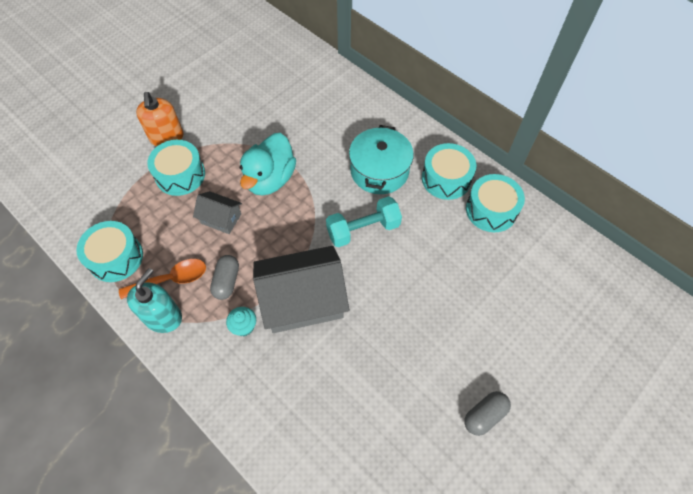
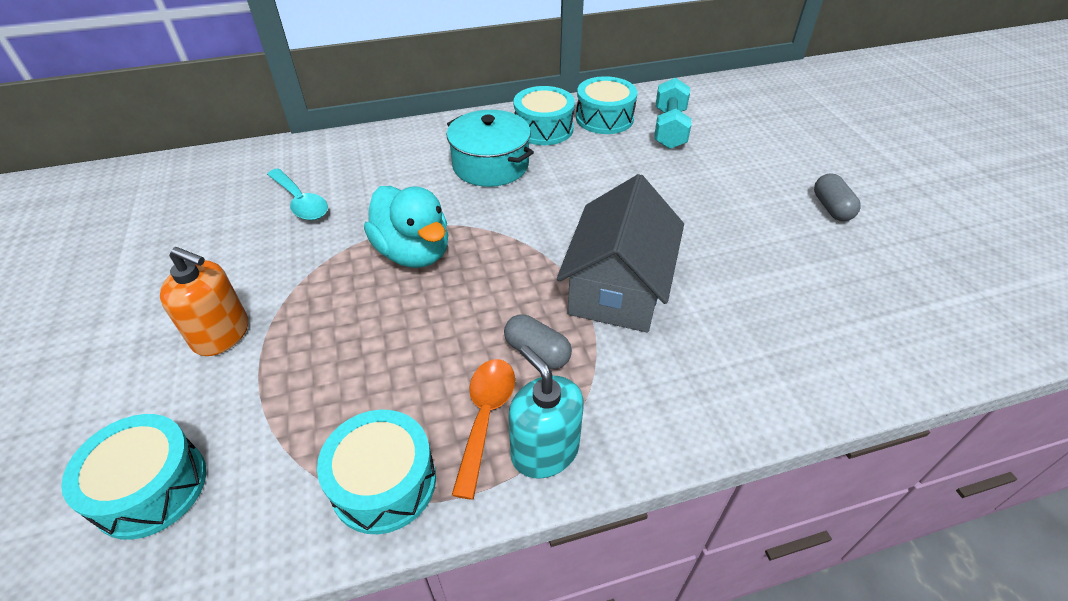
camera: 60 degrees left, 15 degrees down
turquoise drum [147,140,205,196] -> turquoise drum moved to [61,414,206,540]
grey house [193,191,242,234] -> none
turquoise cupcake [226,307,256,336] -> none
turquoise dumbbell [326,196,402,247] -> turquoise dumbbell moved to [654,78,691,149]
none -> turquoise spoon [267,168,328,220]

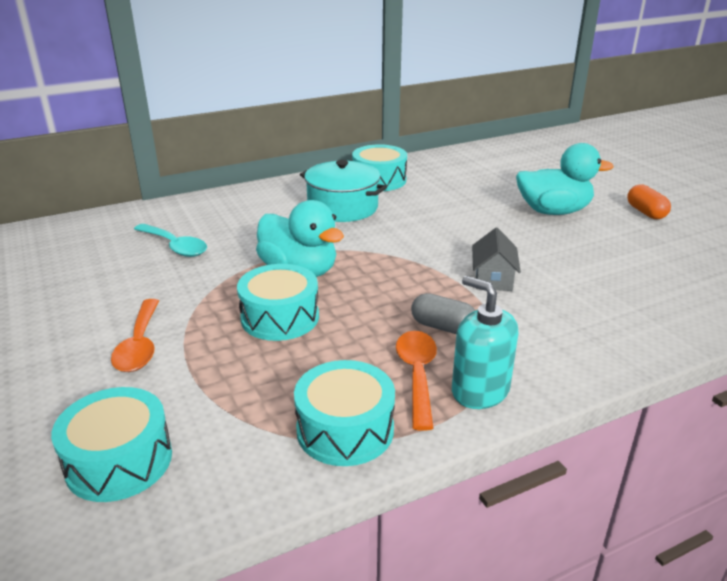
camera: 10 degrees left, 15 degrees down
orange soap dispenser [160,247,248,356] -> orange spoon [111,299,159,372]
grey house [557,174,684,332] -> grey house [472,228,521,291], size x0.50
turquoise drum [576,76,638,134] -> turquoise drum moved to [237,264,319,341]
turquoise dumbbell [654,78,691,149] -> none
grey capsule [814,173,861,221] -> orange capsule [627,184,671,219]
none -> turquoise duck [516,143,613,215]

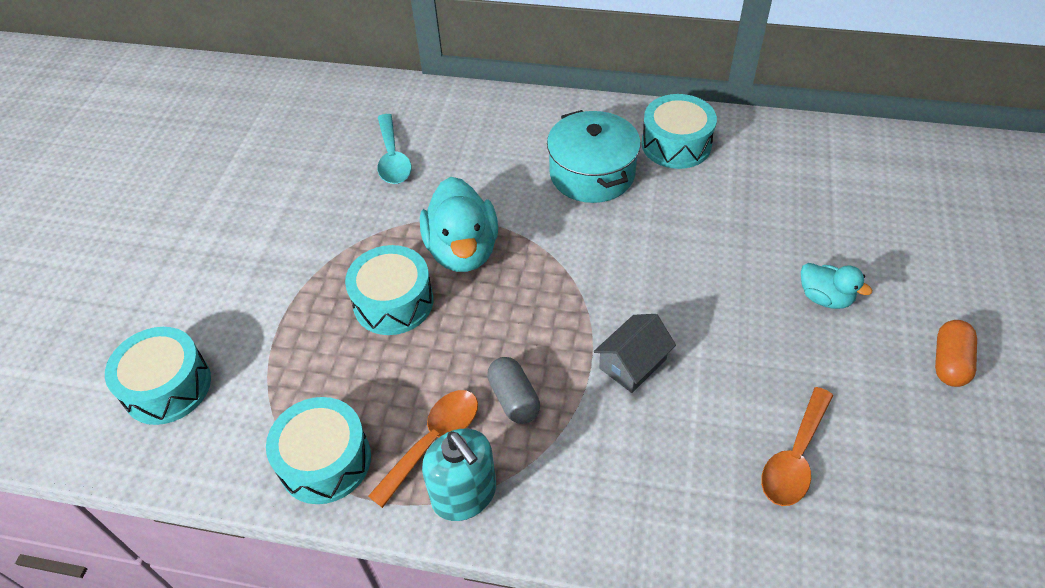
camera: 40 degrees right, 20 degrees up
orange spoon [111,299,159,372] -> orange spoon moved to [761,387,833,506]
turquoise soap dispenser [452,276,518,409] -> turquoise soap dispenser turned 150 degrees clockwise [422,429,496,521]
turquoise duck [516,143,613,215] -> turquoise duck [801,263,872,309], size x0.55

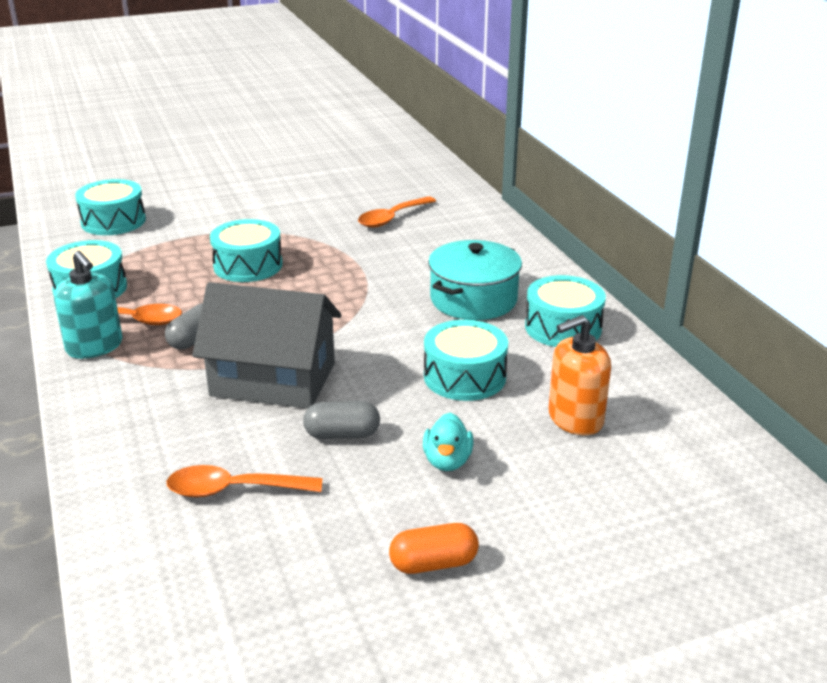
camera: 55 degrees right, 20 degrees down
turquoise spoon [378,114,412,184] -> orange spoon [358,196,436,228]
turquoise duck [420,177,498,272] -> none
turquoise soap dispenser [422,429,496,521] -> turquoise soap dispenser turned 60 degrees counterclockwise [54,251,123,359]
grey house [594,314,676,393] -> grey house [192,282,341,409], size x1.99
none -> grey capsule [303,401,380,439]
none -> turquoise drum [424,320,508,401]
none -> orange soap dispenser [548,315,611,435]

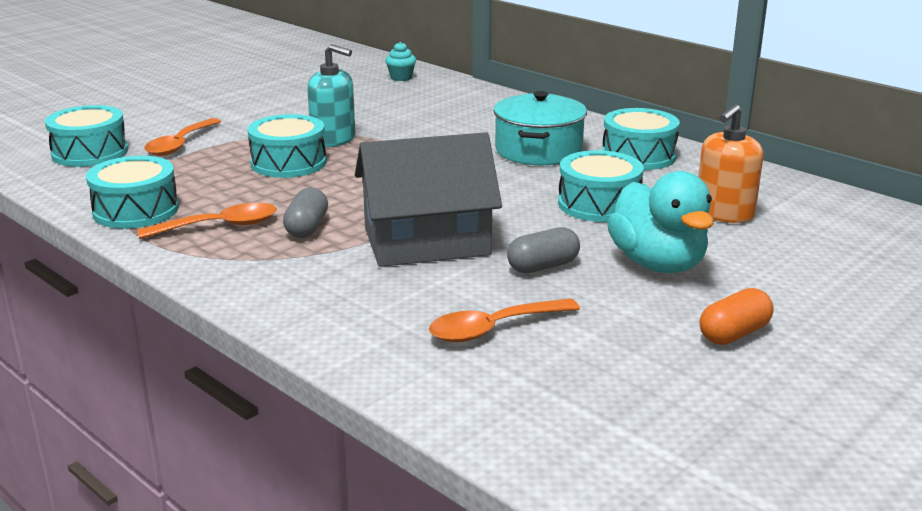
camera: 25 degrees left, 5 degrees down
turquoise soap dispenser [54,251,123,359] -> turquoise soap dispenser moved to [307,44,355,147]
orange spoon [358,196,436,228] -> orange spoon moved to [144,118,221,156]
turquoise duck [423,413,474,471] -> turquoise duck [607,171,714,273], size x1.83
none -> turquoise cupcake [385,42,416,81]

